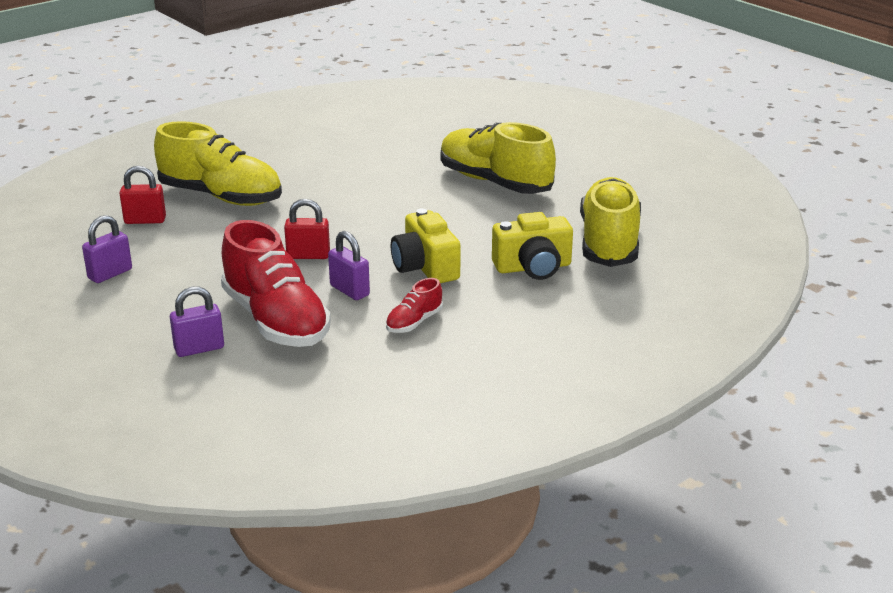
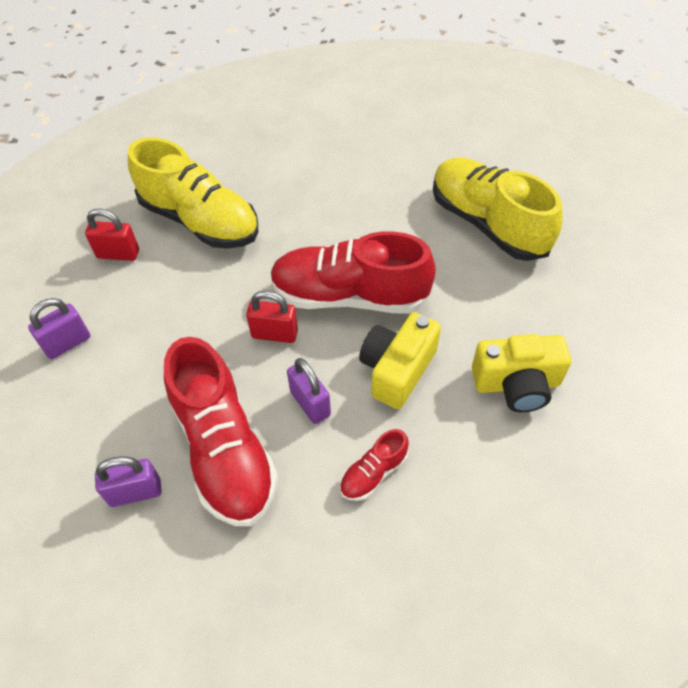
camera: 10 degrees right, 25 degrees up
yellow camera [391,209,461,283] -> yellow camera turned 45 degrees clockwise [359,312,441,409]
yellow shoe [580,177,641,267] -> none
none -> red shoe [270,231,436,314]

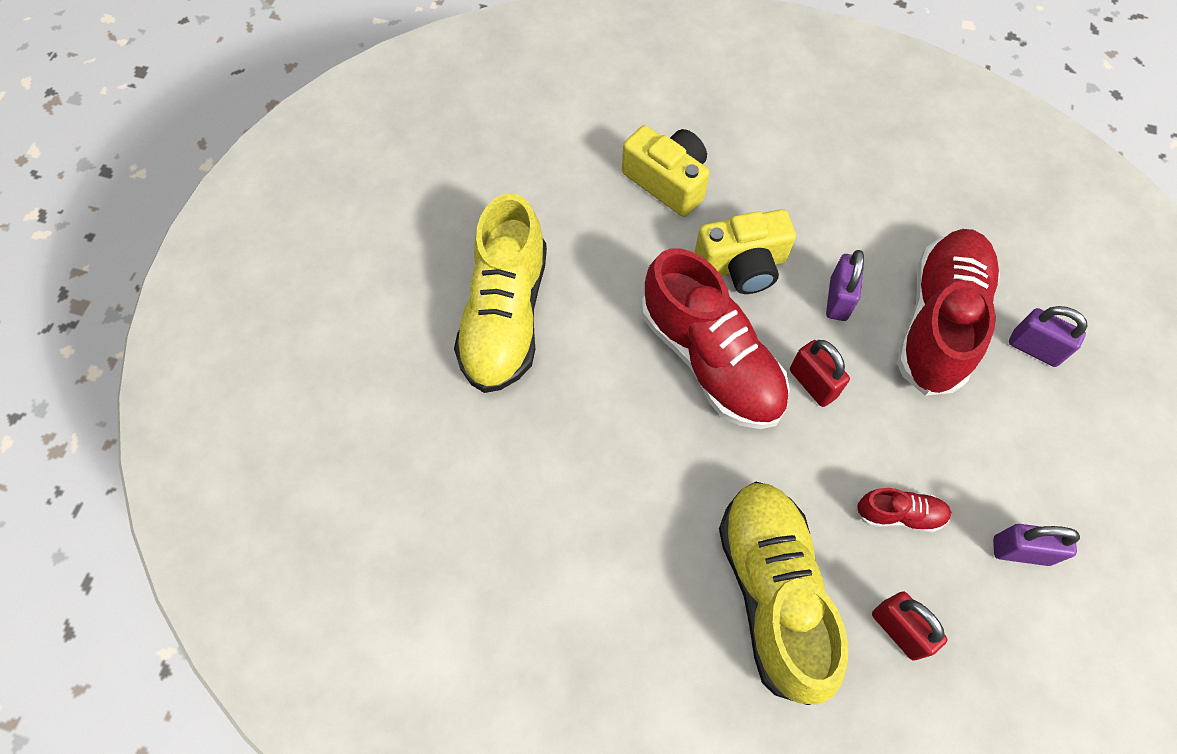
camera: 135 degrees left, 10 degrees up
red shoe [340,429,409,501] -> red shoe moved to [856,488,952,533]

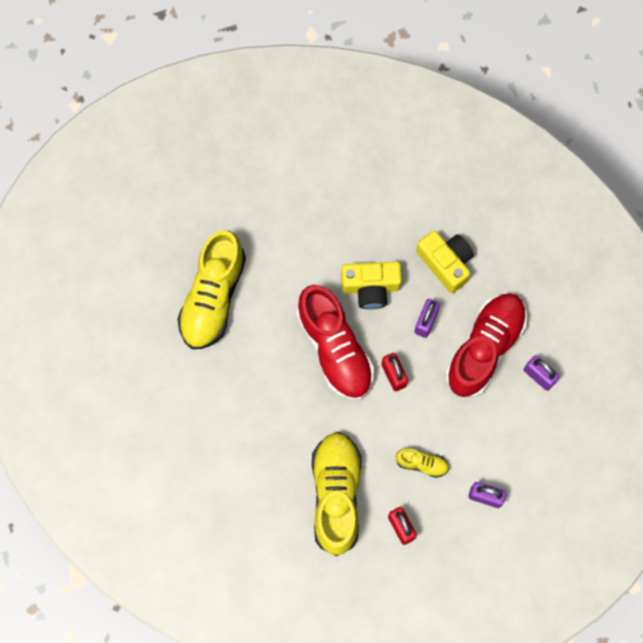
camera: 10 degrees right, 10 degrees up
yellow camera [622,125,710,217] -> yellow camera moved to [416,231,474,293]
red shoe [856,488,952,533] -> yellow shoe [396,448,449,478]

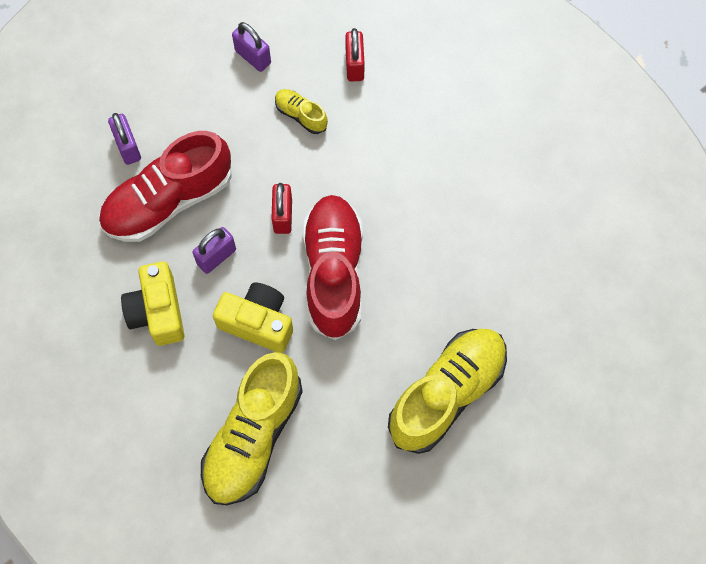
camera: 155 degrees left, 5 degrees down
yellow shoe [312,432,362,556] -> yellow shoe moved to [201,352,303,505]

